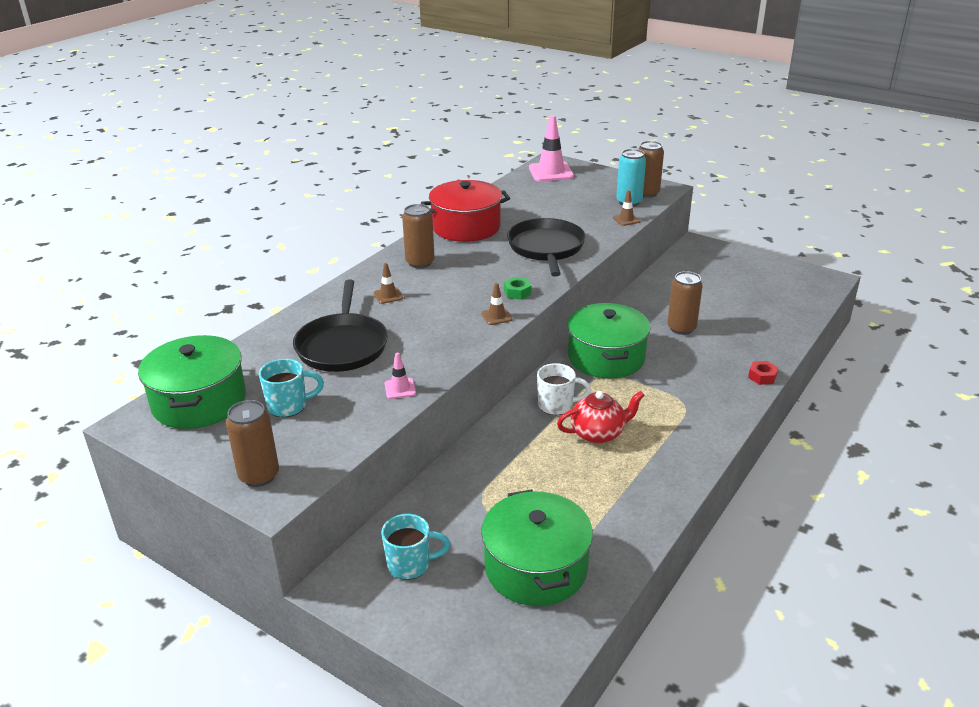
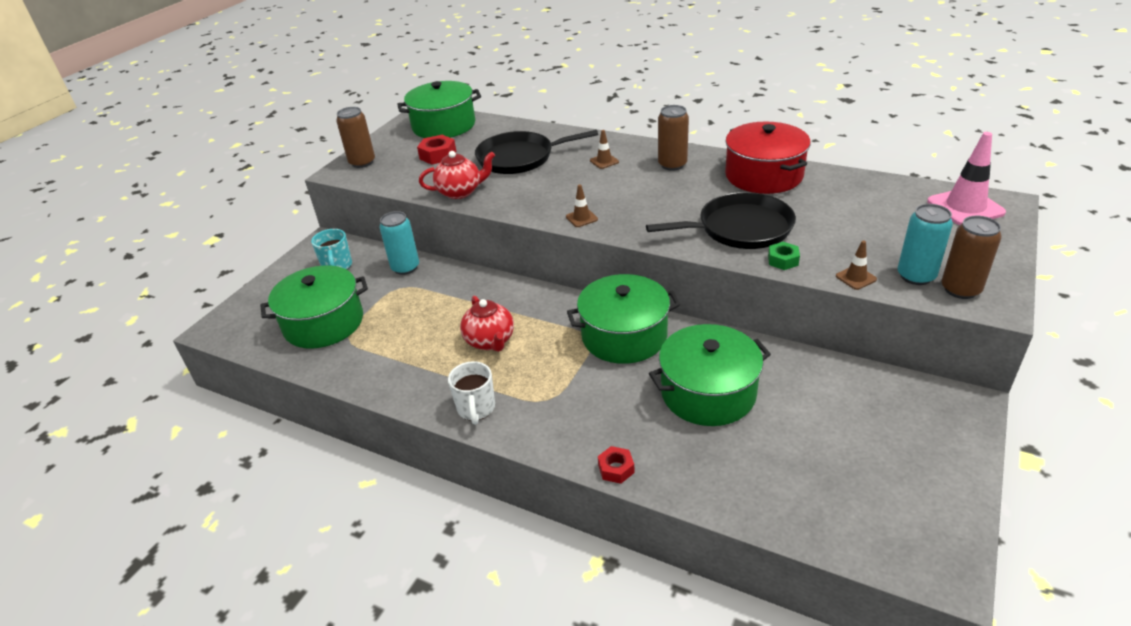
camera: 85 degrees right, 5 degrees up
turquoise mug [259,359,324,418] -> red nut [417,135,456,165]
pink traffic cone [385,352,416,399] -> red teapot [419,151,495,199]
green nut [504,277,531,300] -> green nut moved to [768,242,800,270]
white mug [537,363,591,415] -> white mug moved to [448,361,495,425]
brown can [667,271,703,335] -> green pot [649,324,771,426]
none -> turquoise can [379,211,419,275]

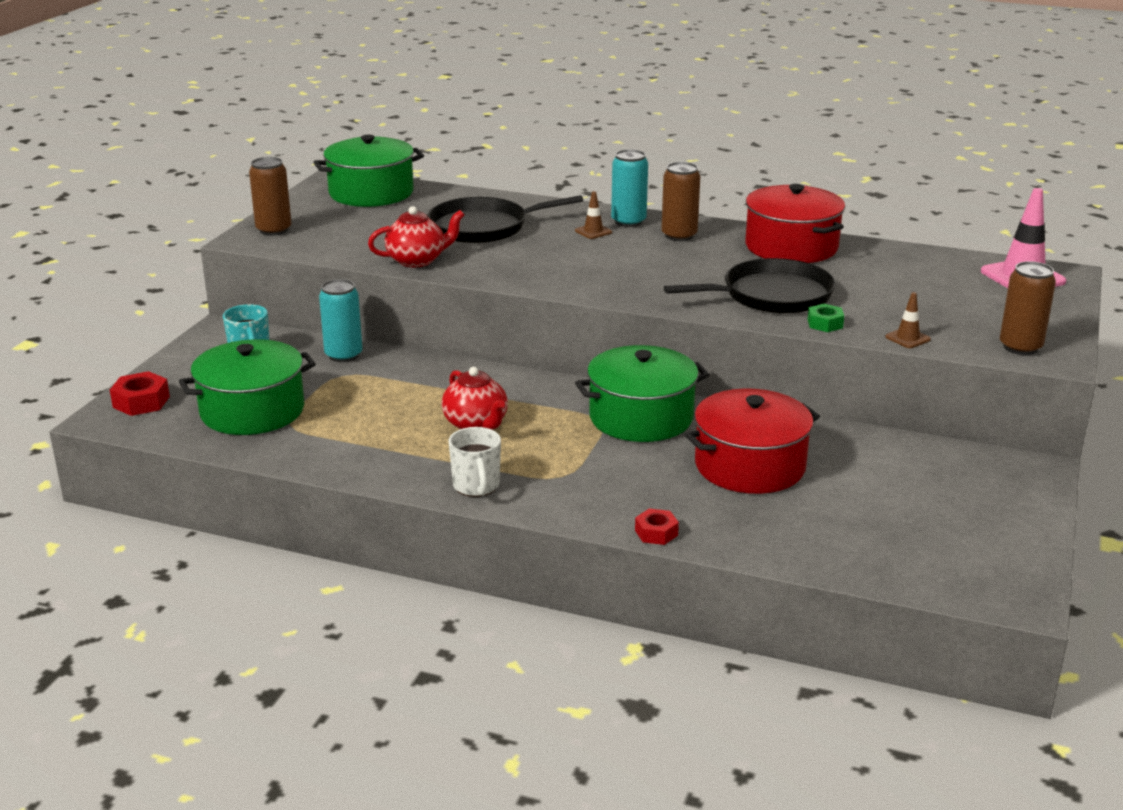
camera: 10 degrees left, 10 degrees down
red nut [417,135,456,165] -> red nut moved to [110,371,170,416]
brown traffic cone [566,184,598,227] -> none
green pot [649,324,771,426] -> red pot [685,389,820,494]
turquoise can [897,204,953,285] -> turquoise can moved to [611,149,648,227]

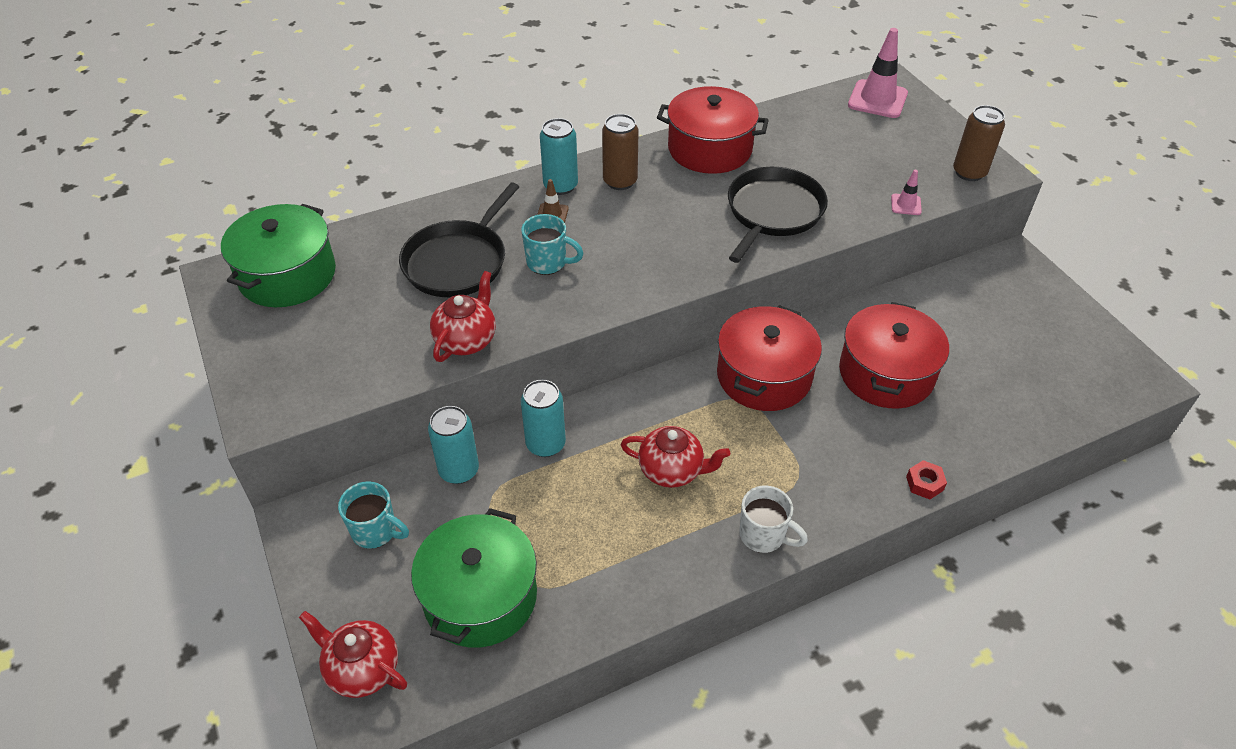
camera: 45 degrees left, 20 degrees up
red nut [110,371,170,416] -> red teapot [299,611,407,698]
brown can [249,157,292,236] -> none
green pot [575,345,709,442] -> red pot [717,305,822,411]
green nut [807,304,844,332] -> none
brown traffic cone [885,292,931,348] -> pink traffic cone [891,170,922,215]
none -> turquoise mug [521,214,584,275]
none -> turquoise can [521,380,566,457]

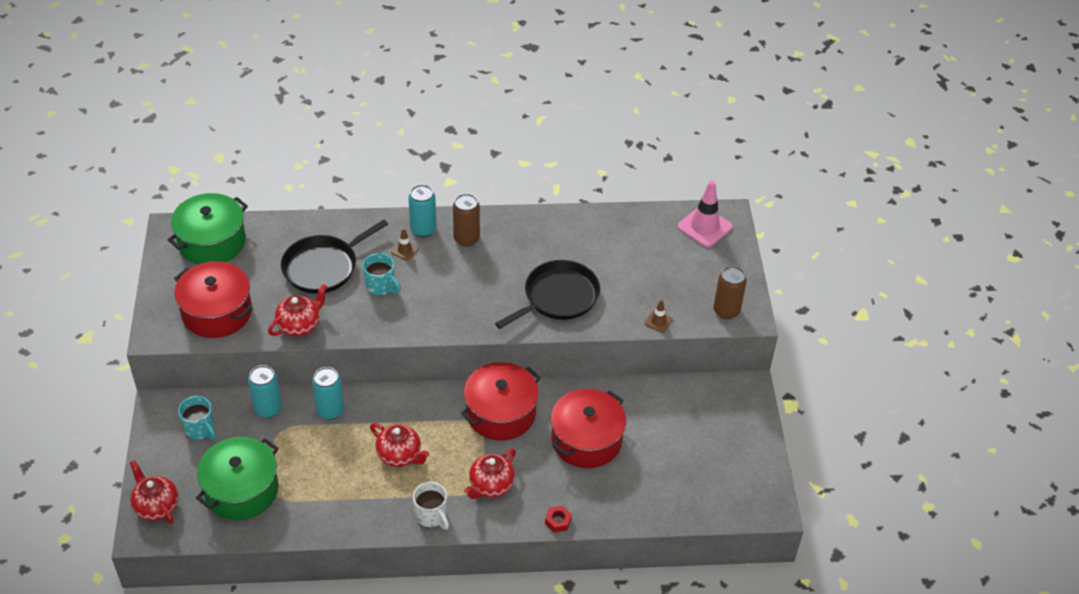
camera: 20 degrees right, 0 degrees up
red pot [657,86,769,174] -> red pot moved to [174,261,252,338]
pink traffic cone [891,170,922,215] -> brown traffic cone [645,299,673,333]
none -> red teapot [464,449,516,499]

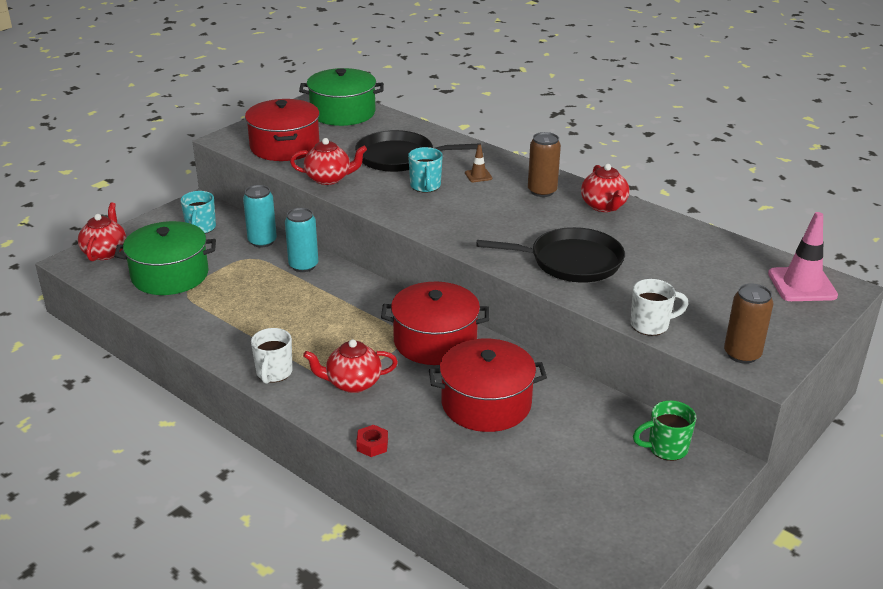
camera: 45 degrees right, 15 degrees down
red teapot [370,423,430,467] -> red teapot moved to [581,164,629,212]
turquoise can [408,185,437,237] -> none
brown traffic cone [645,299,673,333] -> white mug [631,279,689,336]
none -> green mug [633,400,696,461]

